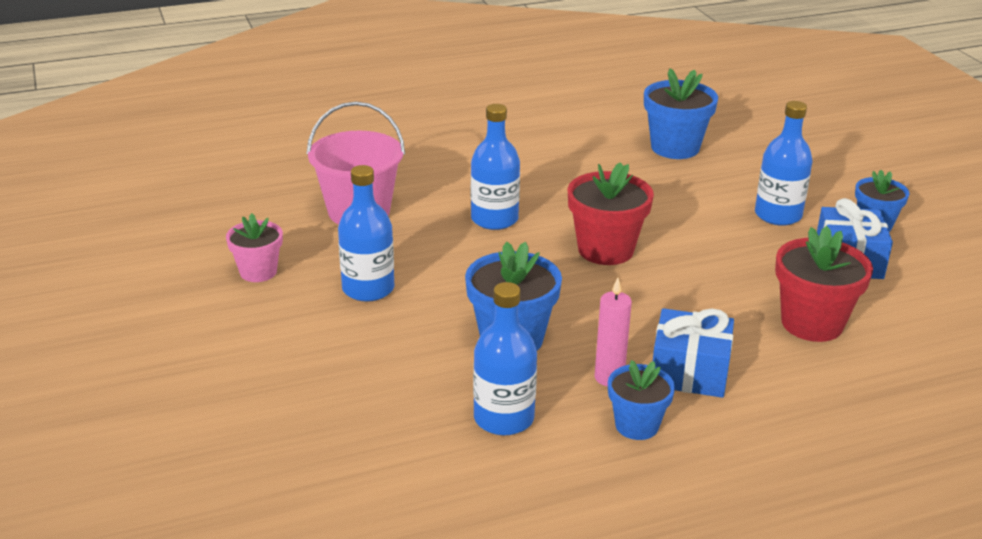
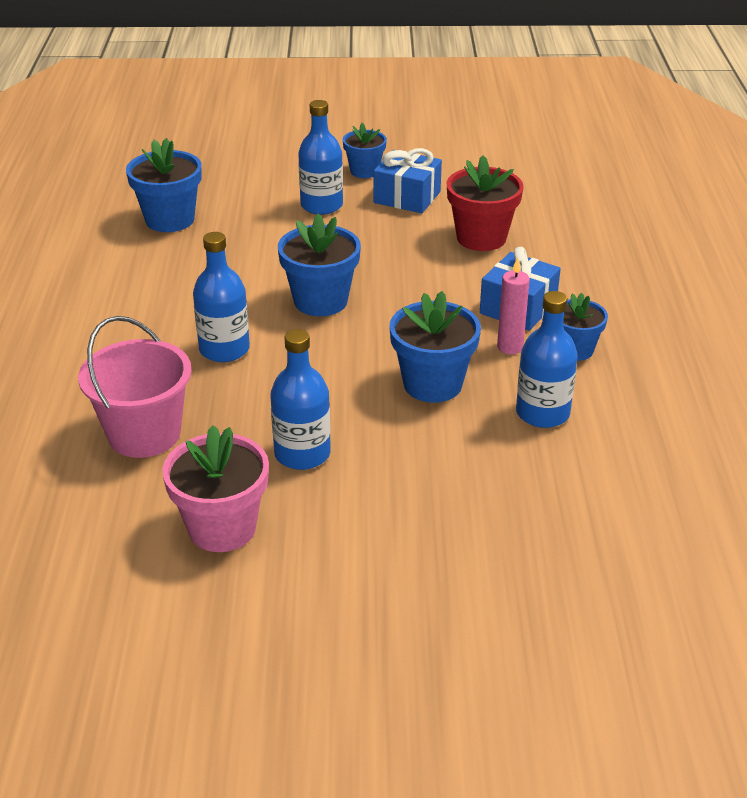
camera: 70 degrees left, 5 degrees up
pink flower pot [226,213,283,282] -> pink flower pot [162,425,269,552], size x1.57
red flower pot [568,162,654,265] -> blue flower pot [278,214,361,316]

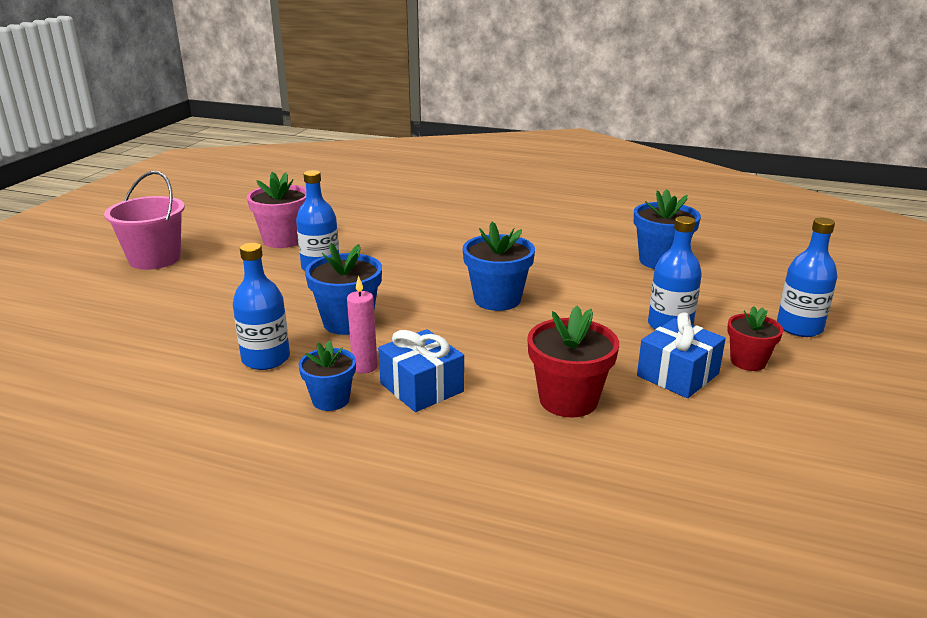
camera: 110 degrees right, 10 degrees down
pink bucket [78,316,192,458] -> pink bucket moved to [104,171,185,270]
blue bottle [193,232,250,362] -> blue bottle moved to [777,218,838,337]
blue flower pot [343,123,387,178] -> red flower pot [727,306,783,371]

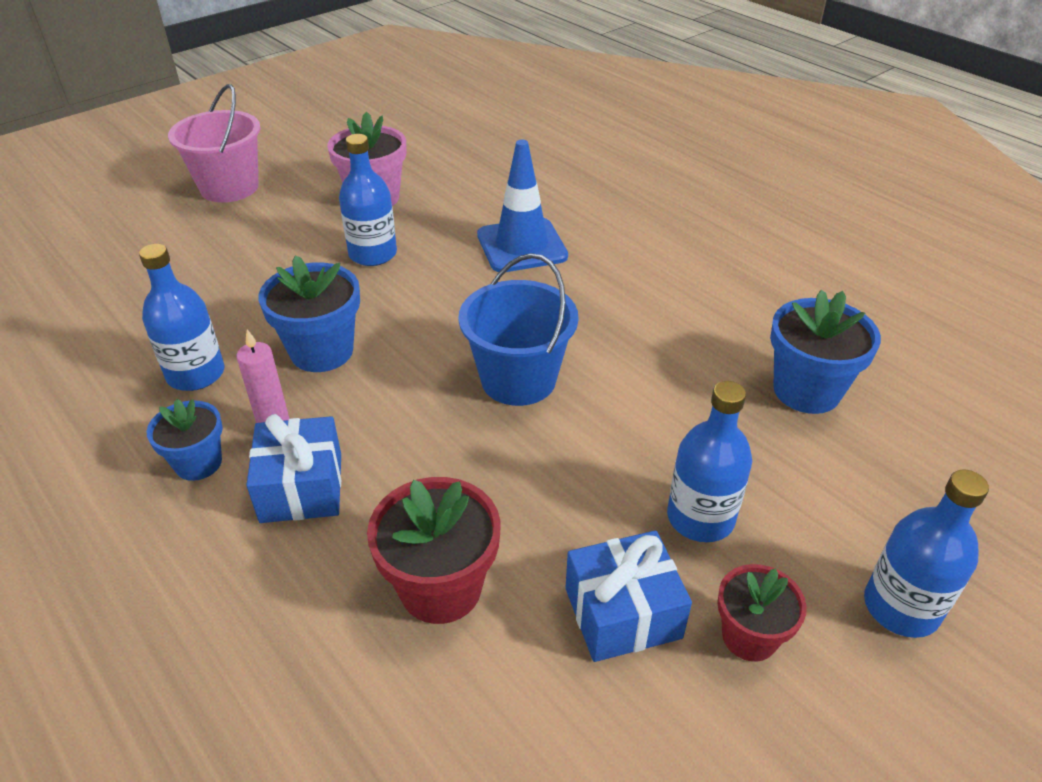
camera: 30 degrees right, 15 degrees up
blue flower pot [463,222,535,311] -> blue bucket [458,253,578,406]
none -> blue traffic cone [477,140,568,272]

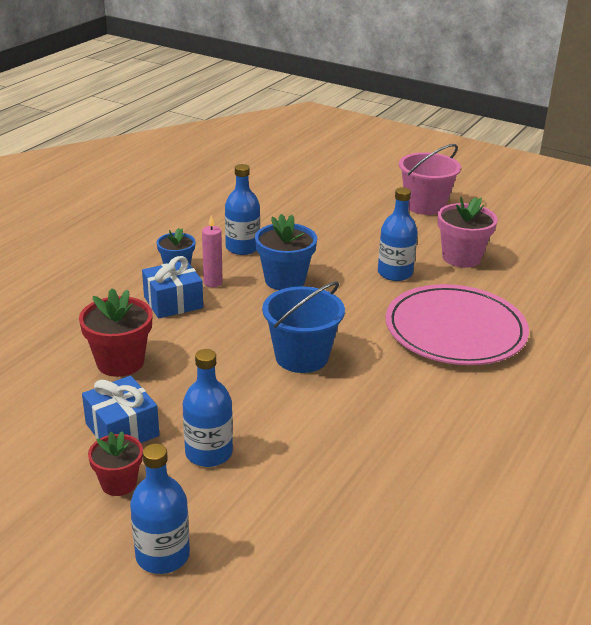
camera: 70 degrees right, 10 degrees down
blue traffic cone [477,140,568,272] -> pink plate [386,284,529,365]
blue flower pot [770,290,881,414] -> none

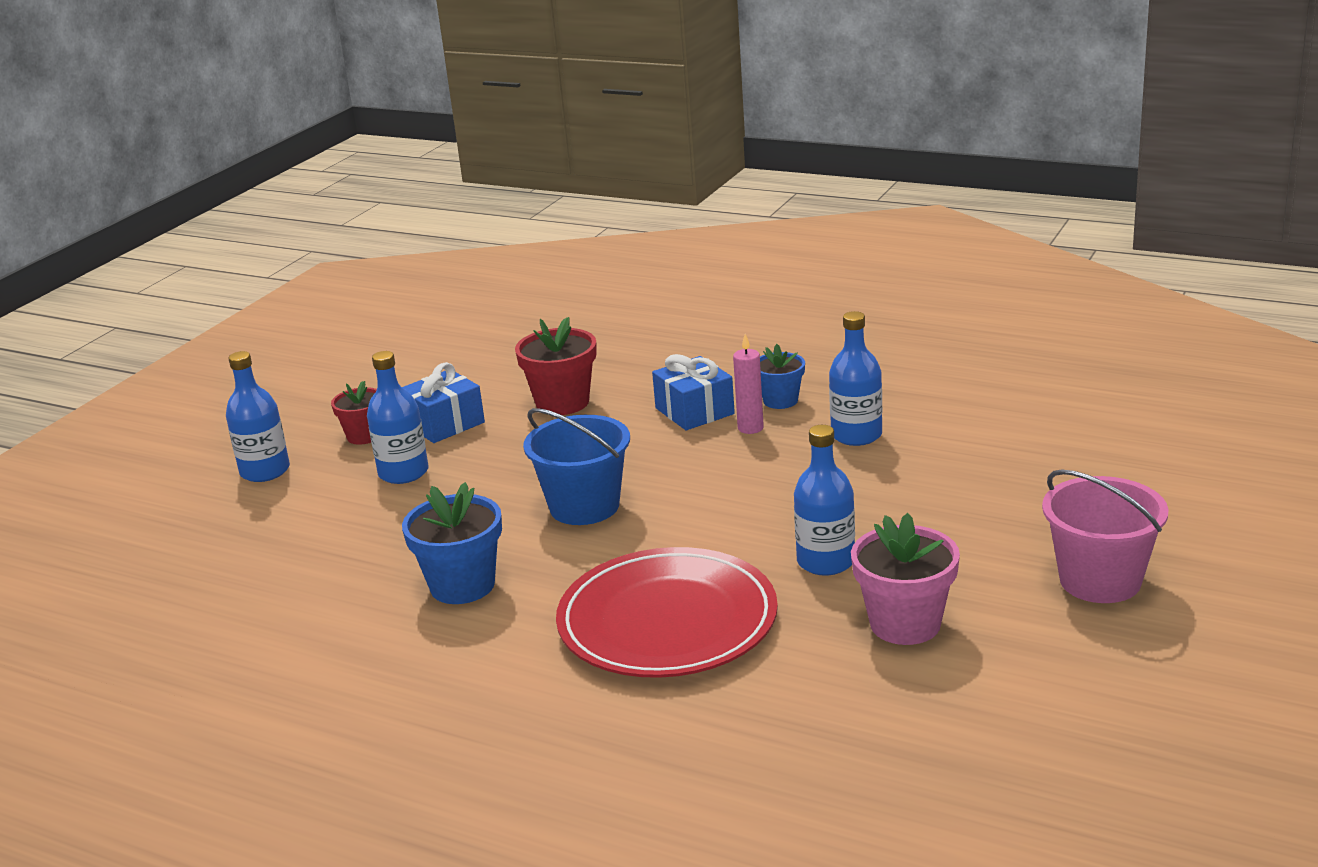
camera: 90 degrees right, 5 degrees down
blue flower pot [255,214,317,290] -> blue flower pot moved to [402,482,502,604]
pink plate [386,284,529,365] -> red plate [556,547,778,678]

